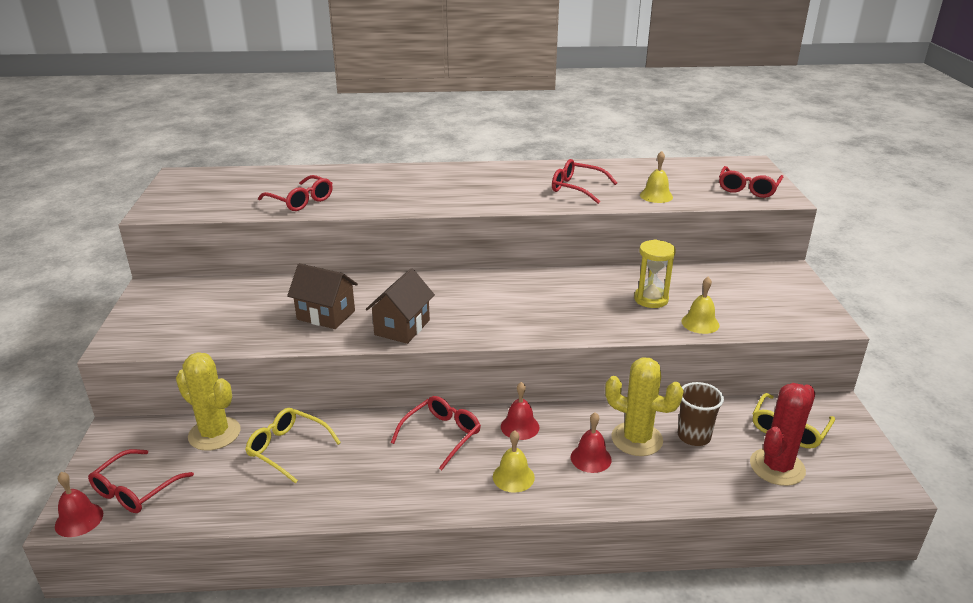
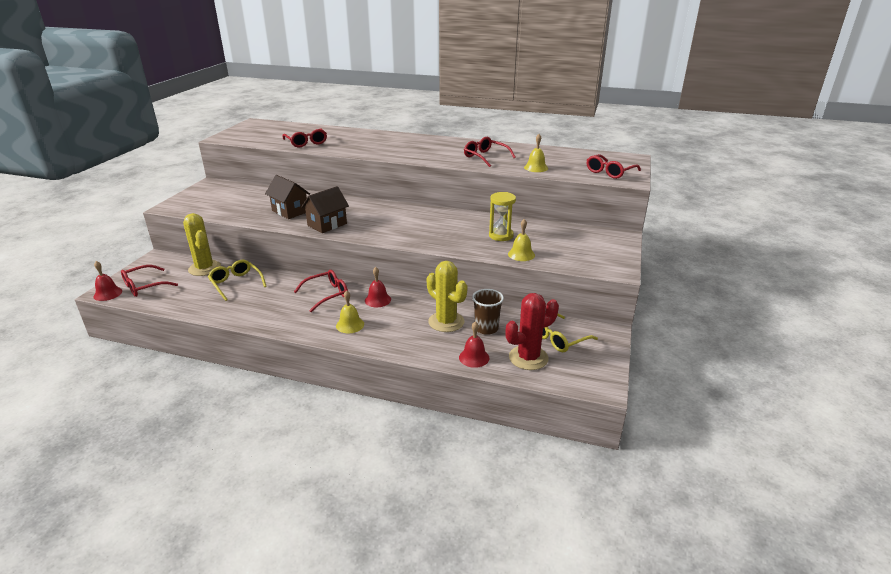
camera: 20 degrees right, 0 degrees up
red bell [571,412,612,473] -> red bell moved to [459,321,489,368]

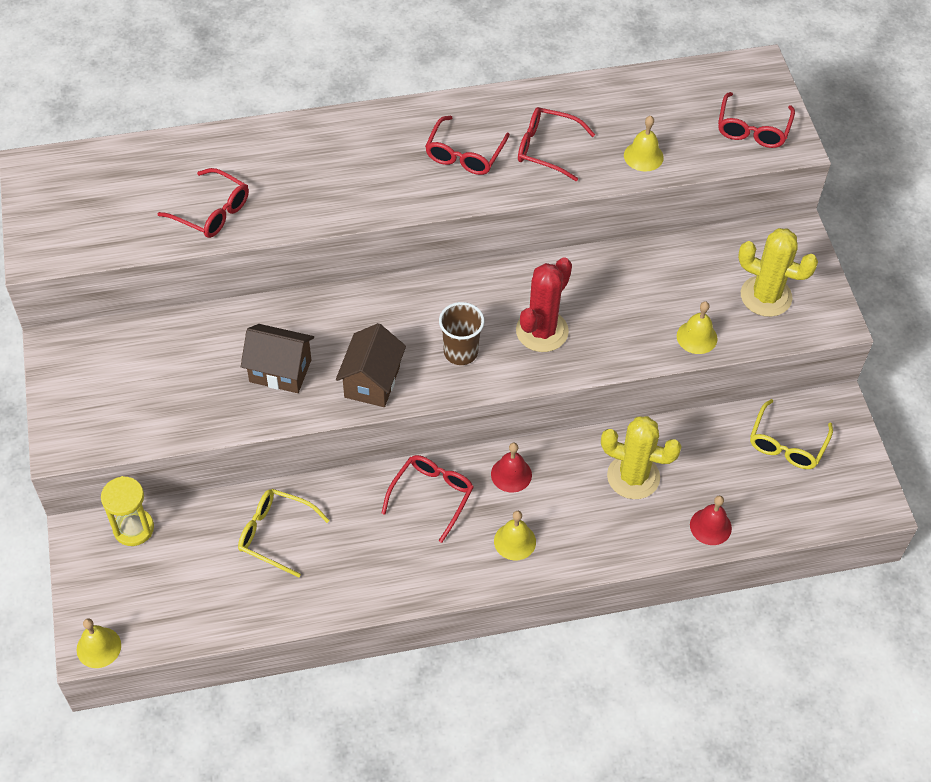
camera: 30 degrees left, 25 degrees up
red bell [94,261,122,301] -> yellow bell [77,618,121,668]
red glasses [121,265,178,297] -> red glasses moved to [425,116,510,175]
yellow cactus [183,213,221,276] -> yellow cactus moved to [738,228,818,317]
brown cup [472,289,504,335] -> brown cup moved to [439,302,484,365]
yellow hourglass [489,192,516,241] -> yellow hourglass moved to [101,476,154,546]
red cactus [505,293,559,370] -> red cactus moved to [516,257,572,352]

